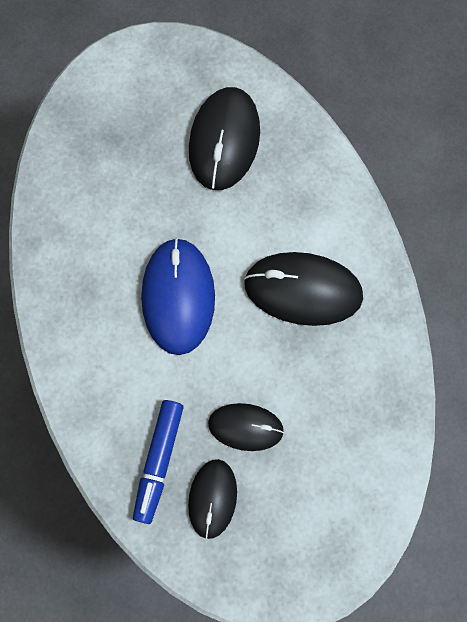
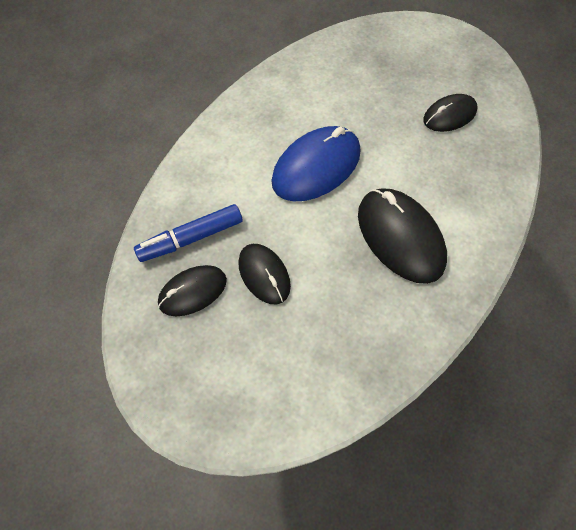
camera: 50 degrees right, 10 degrees down
black mouse [189,87,260,190] -> black mouse [423,94,478,132], size x0.61

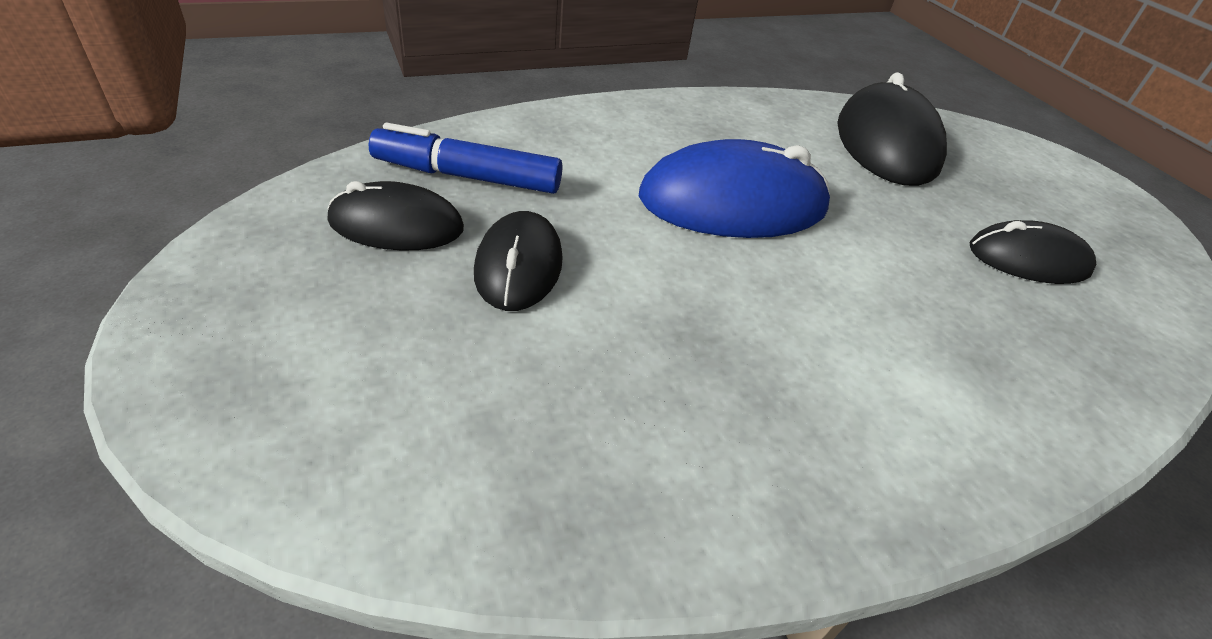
camera: 30 degrees right, 20 degrees down
black mouse [358,188,447,284] -> black mouse moved to [837,72,947,186]

